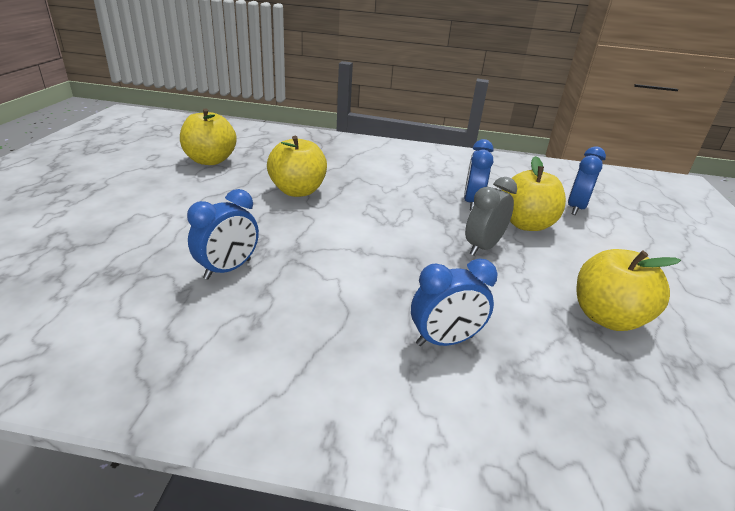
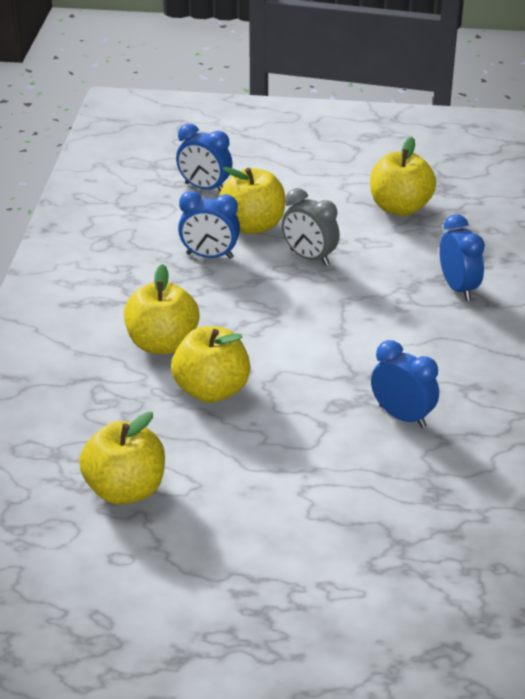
camera: 90 degrees left, 5 degrees up
none -> yellow apple [124,264,199,354]

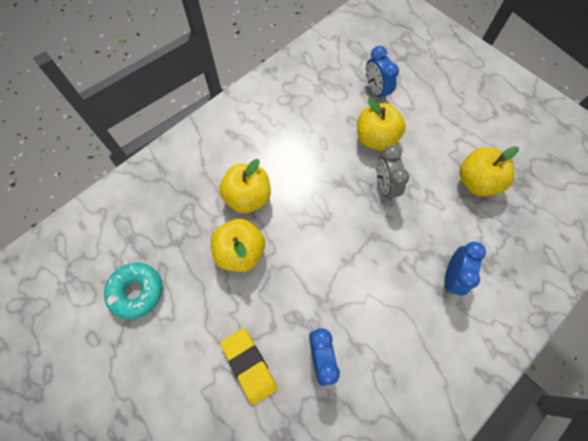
camera: 40 degrees right, 30 degrees up
yellow apple [79,412,165,505] -> turquoise donut [104,263,163,319]
blue clock [178,191,240,259] -> none
none -> yellow eraser [220,328,278,405]

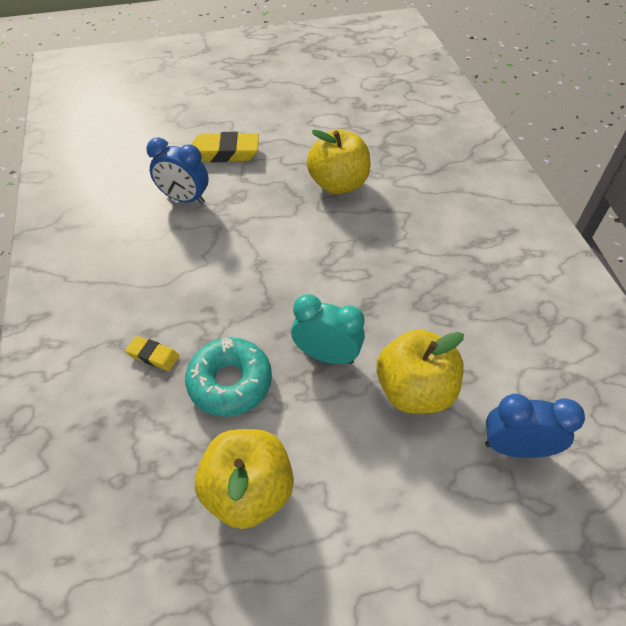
camera: 120 degrees right, 15 degrees down
turquoise donut [104,263,163,319] -> turquoise donut moved to [185,337,272,417]
yellow apple [219,159,271,214] -> none
grey clock [376,145,409,201] -> turquoise clock [291,294,365,364]
blue clock [444,242,486,296] -> yellow eraser [125,336,179,371]

